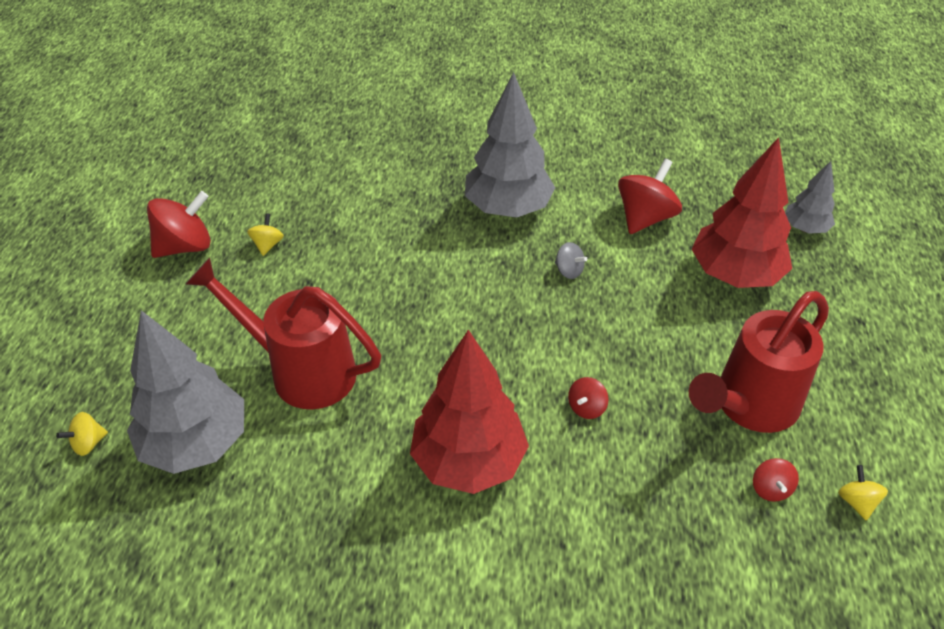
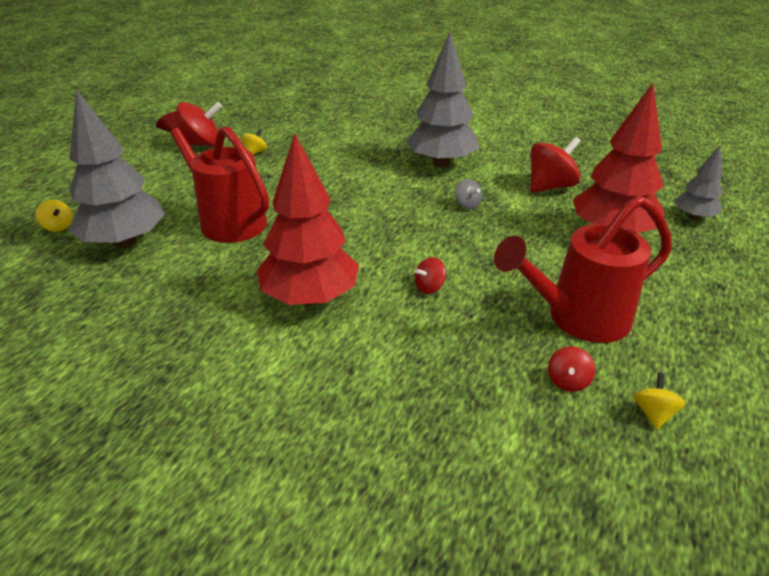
camera: 20 degrees right, 10 degrees down
yellow spinning top [56,412,108,456] -> yellow spinning top turned 120 degrees counterclockwise [36,200,73,232]

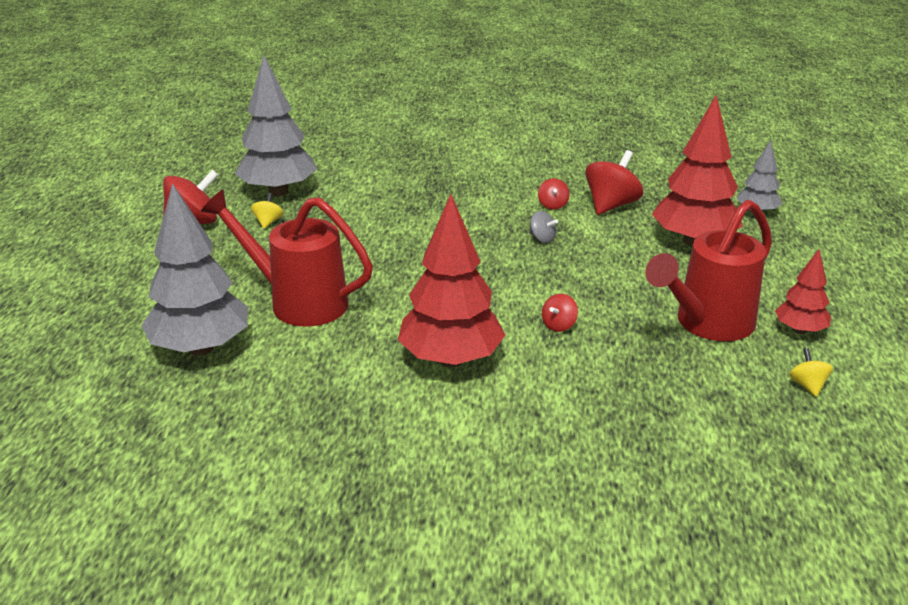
camera: 20 degrees left, 5 degrees down
yellow spinning top [36,200,73,232] -> none
grey tree [406,32,479,168] -> grey tree moved to [235,55,317,196]
red spinning top [548,346,595,392] -> red spinning top moved to [538,178,569,210]
none -> red tree [775,249,831,334]

